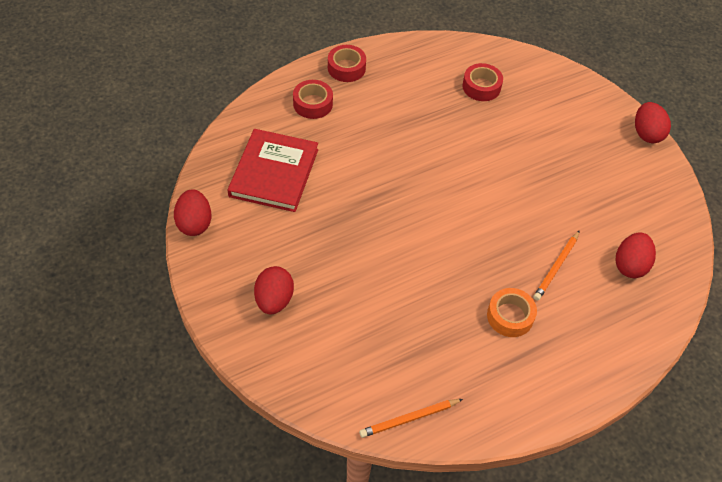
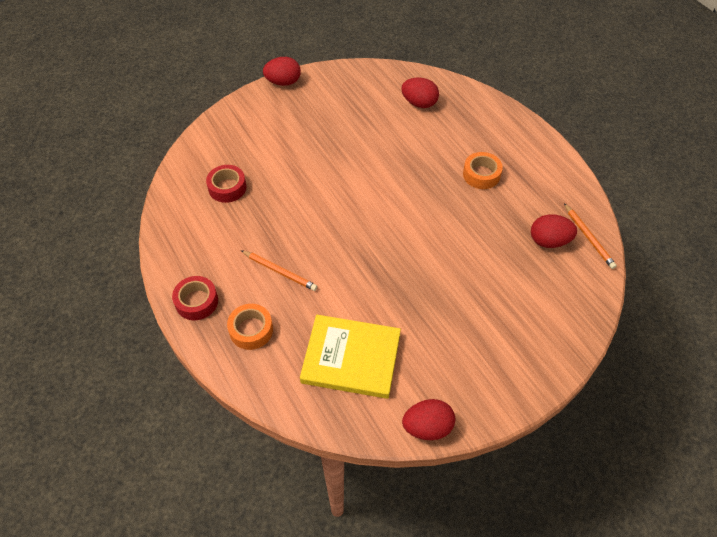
camera: 90 degrees left, 0 degrees up
red book [227,129,318,212] -> yellow book [300,315,401,399]
red egg [254,266,294,314] -> red egg moved to [531,214,577,248]
red tape [293,80,333,119] -> orange tape [227,304,273,350]
orange pencil [533,230,580,300] -> orange pencil moved to [241,250,317,291]

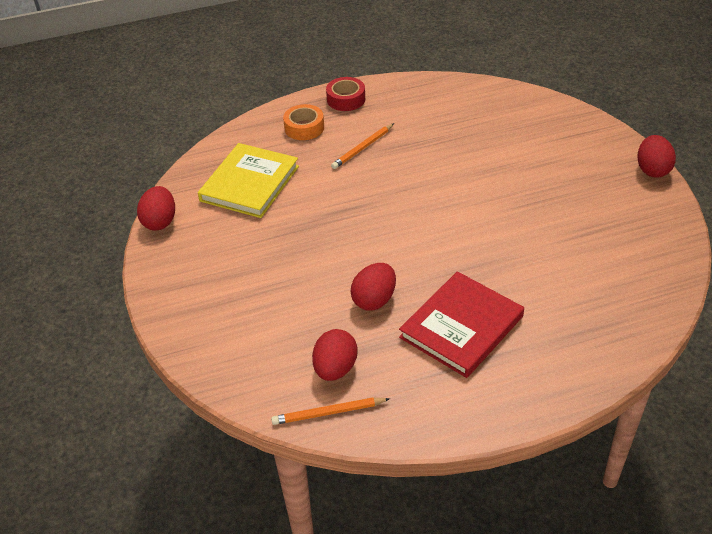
camera: 105 degrees right, 10 degrees down
red tape [206,165,246,203] -> none
red egg [401,77,439,108] -> red egg moved to [350,263,396,311]
orange tape [463,152,503,189] -> red book [399,271,524,378]

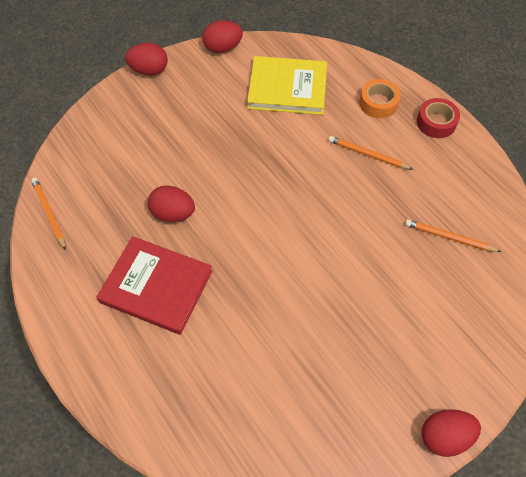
camera: 70 degrees right, 15 degrees up
red egg [312,329,358,381] -> red egg moved to [125,43,168,75]
none -> orange pencil [405,219,501,252]

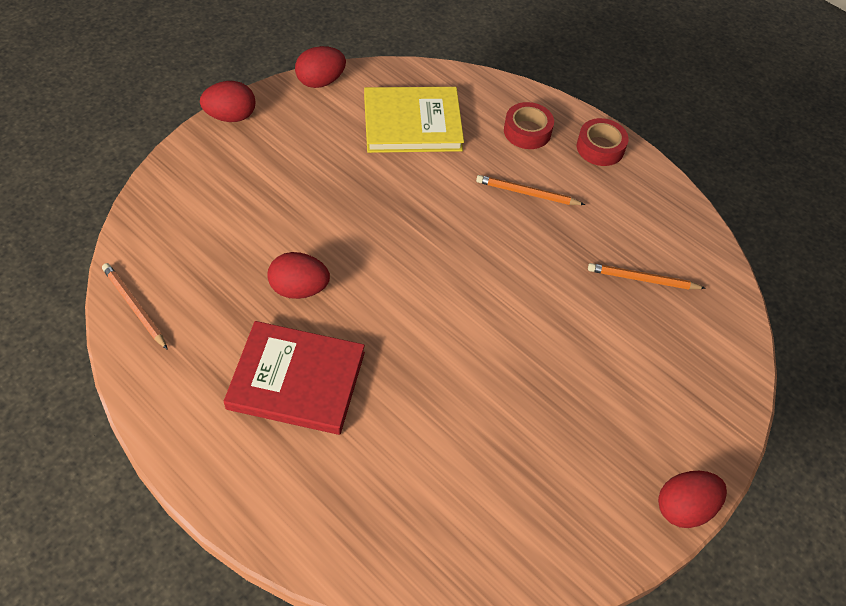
camera: 15 degrees left, 5 degrees down
orange tape [359,79,401,118] -> red tape [504,102,554,149]

